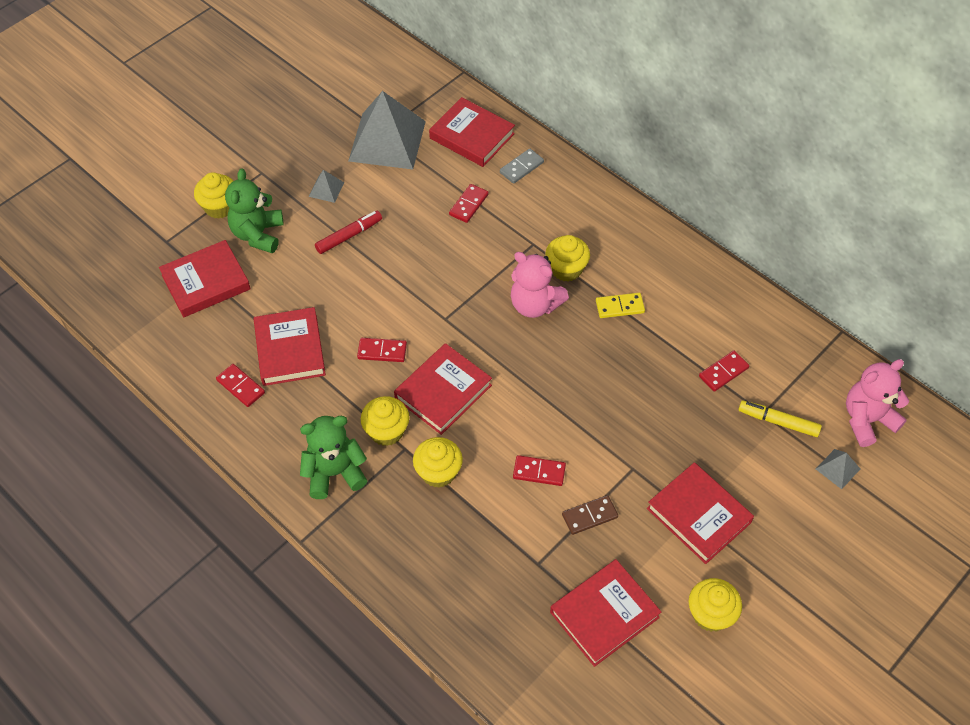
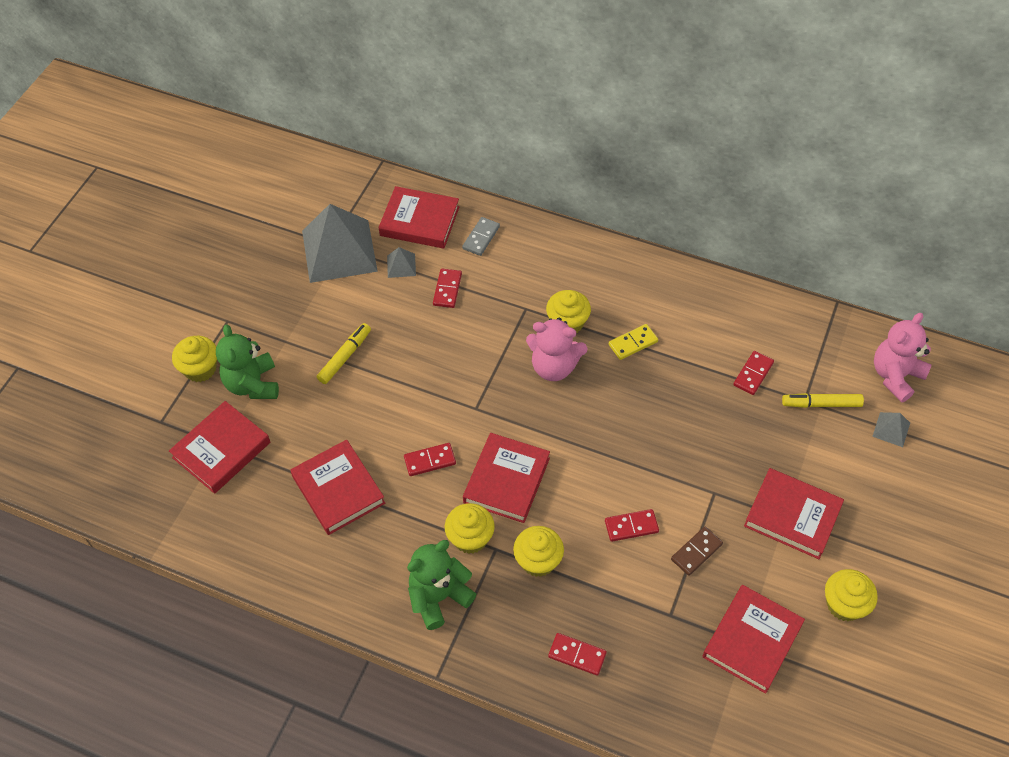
camera: 20 degrees left, 0 degrees up
red domino [216,364,265,407] -> red domino moved to [548,633,607,676]
grey pyramid [309,170,344,203] -> grey pyramid moved to [387,247,416,278]
red marker [315,211,382,254] -> yellow marker [317,323,371,384]

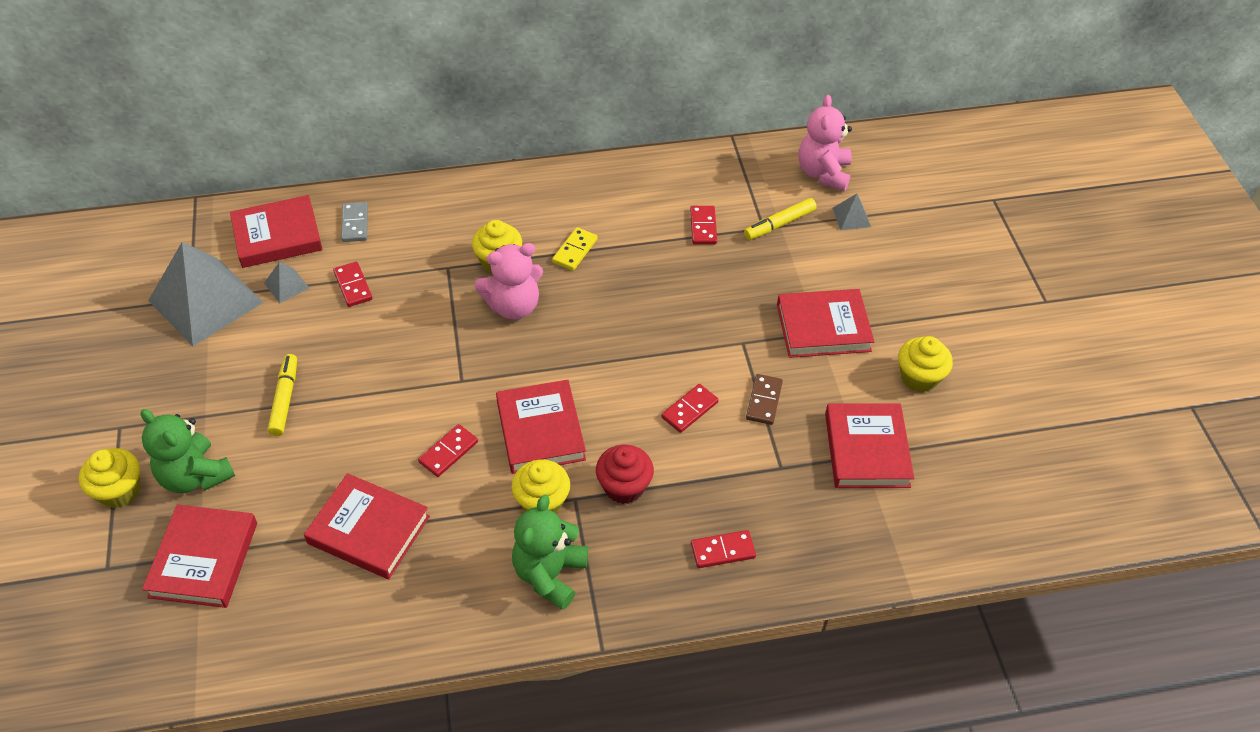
camera: 35 degrees left, 5 degrees down
yellow cupcake [513,526,564,577] -> red cupcake [596,445,654,504]

